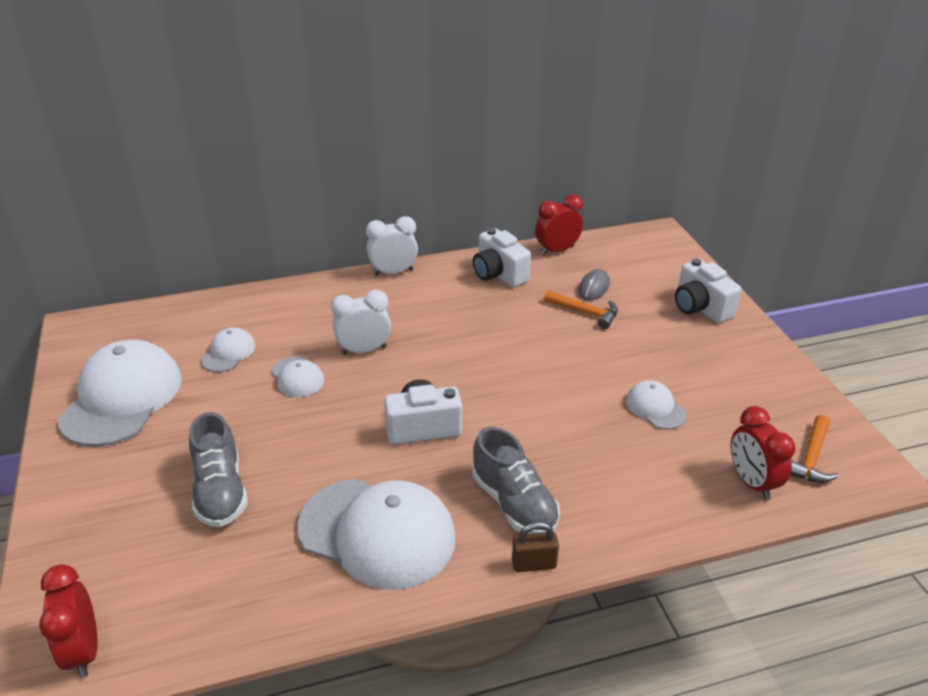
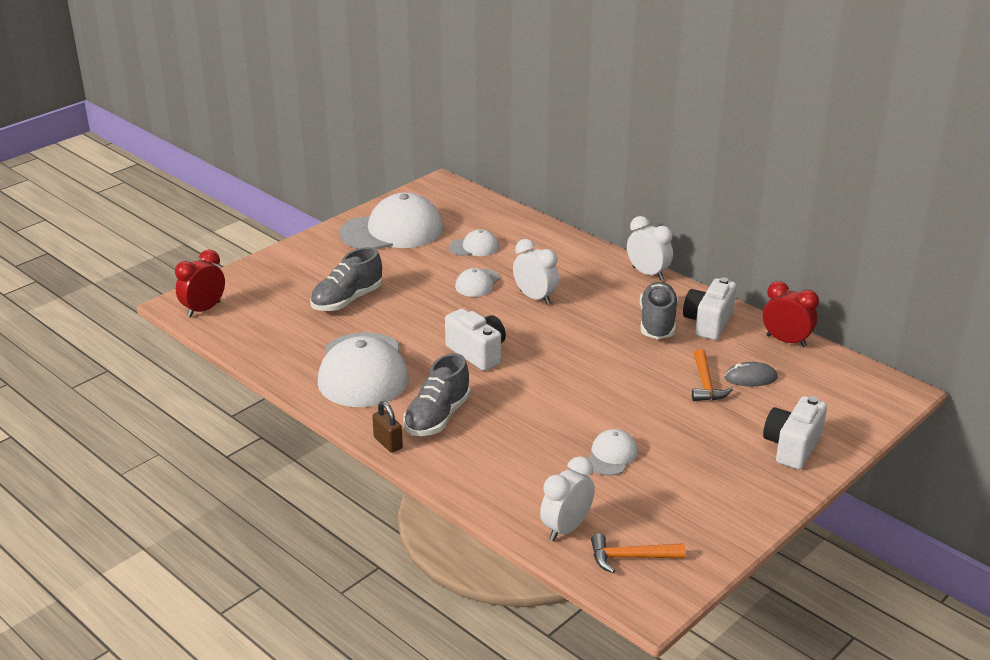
camera: 60 degrees right, 5 degrees down
red clock [731,406,796,501] -> white clock [540,456,595,541]
none -> grey shoe [640,282,678,339]

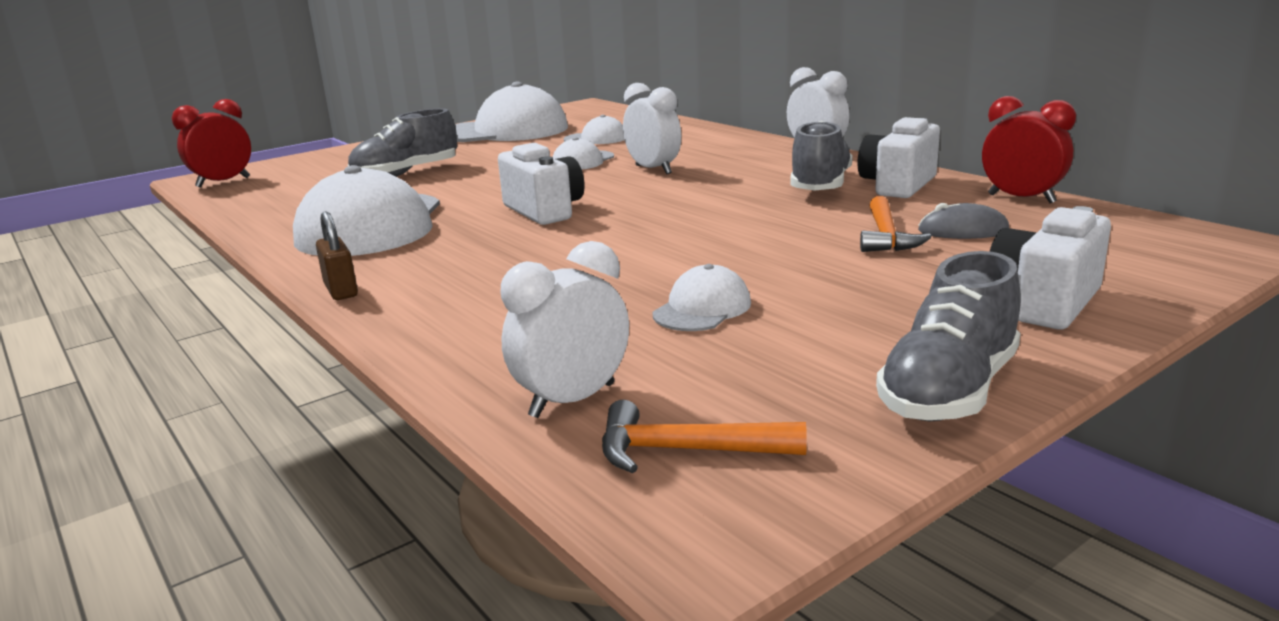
camera: 10 degrees right, 10 degrees down
grey shoe [403,353,471,436] -> grey shoe moved to [876,251,1021,421]

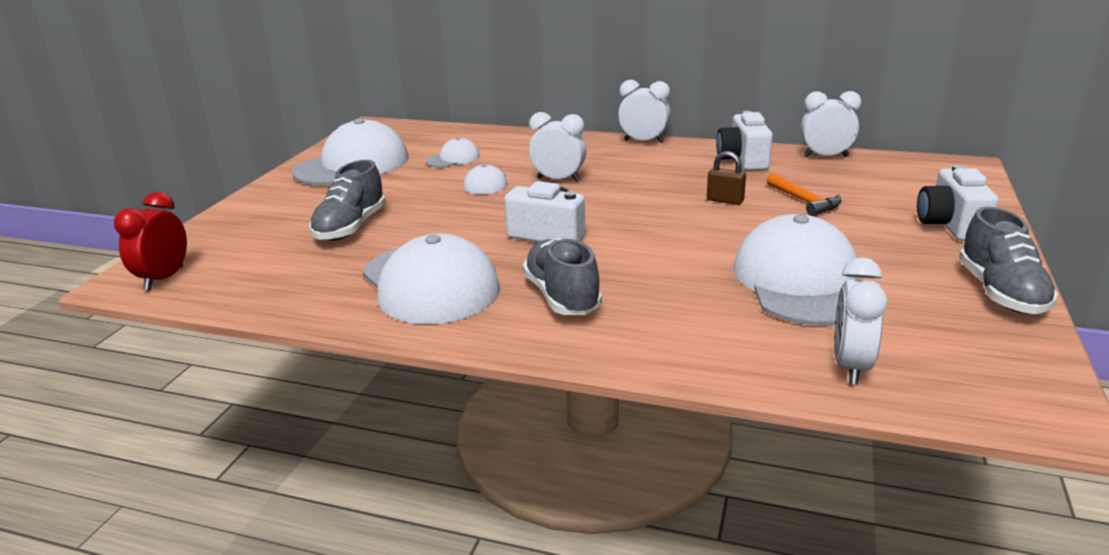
camera: 35 degrees left, 5 degrees up
brown padlock [316,211,358,300] -> brown padlock moved to [707,151,746,205]
orange hammer [602,400,807,473] -> none
white cap [652,264,751,331] -> white cap [733,214,859,326], size x2.12
grey shoe [790,121,853,191] -> grey shoe moved to [522,238,602,315]
grey mouse [918,203,1009,239] -> none
red clock [982,96,1076,203] -> white clock [801,91,862,157]

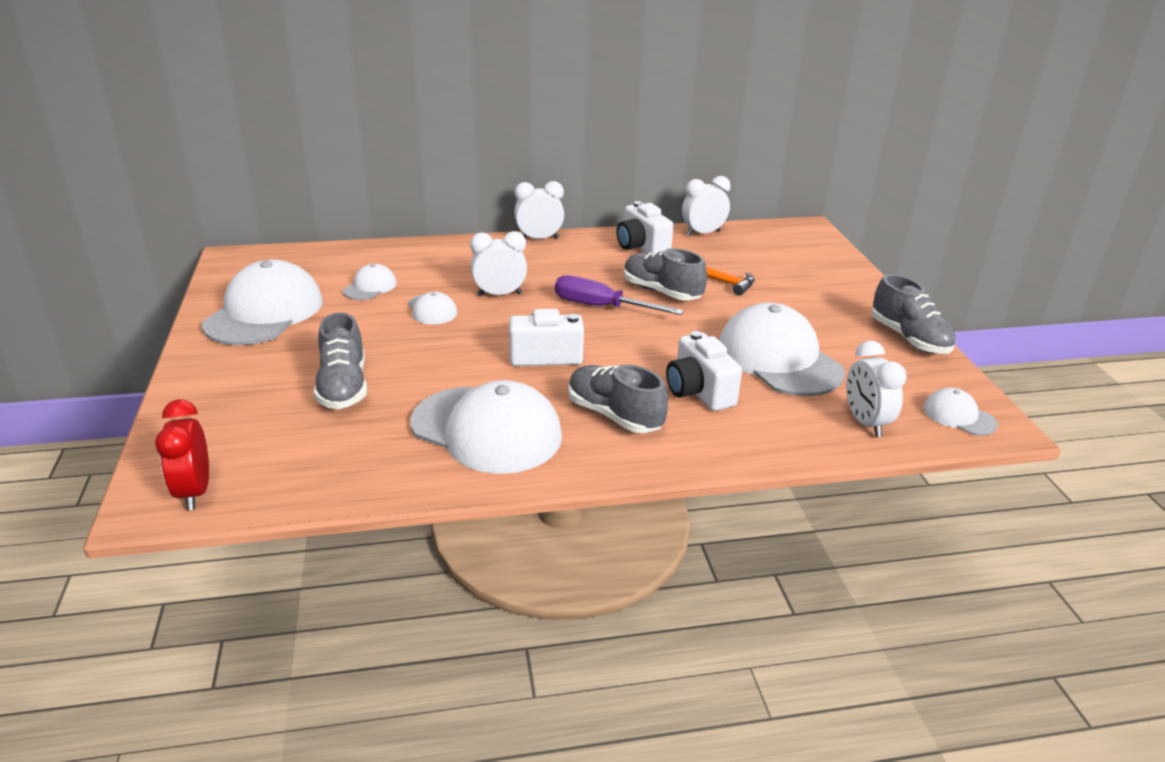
camera: 30 degrees left, 5 degrees up
brown padlock [707,151,746,205] -> grey shoe [624,248,707,301]
white camera [917,165,998,241] -> white camera moved to [666,331,742,411]
none -> purple screwdriver [555,275,684,315]
none -> white cap [923,388,998,436]

